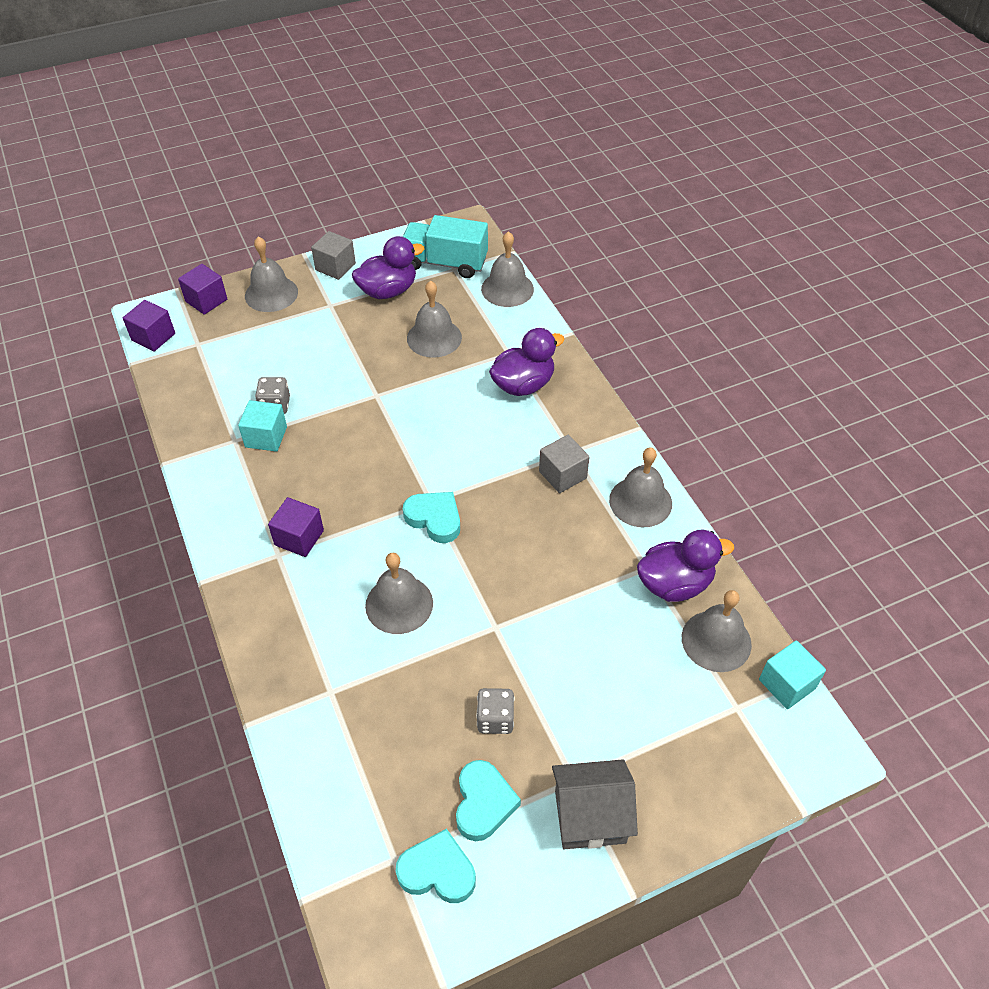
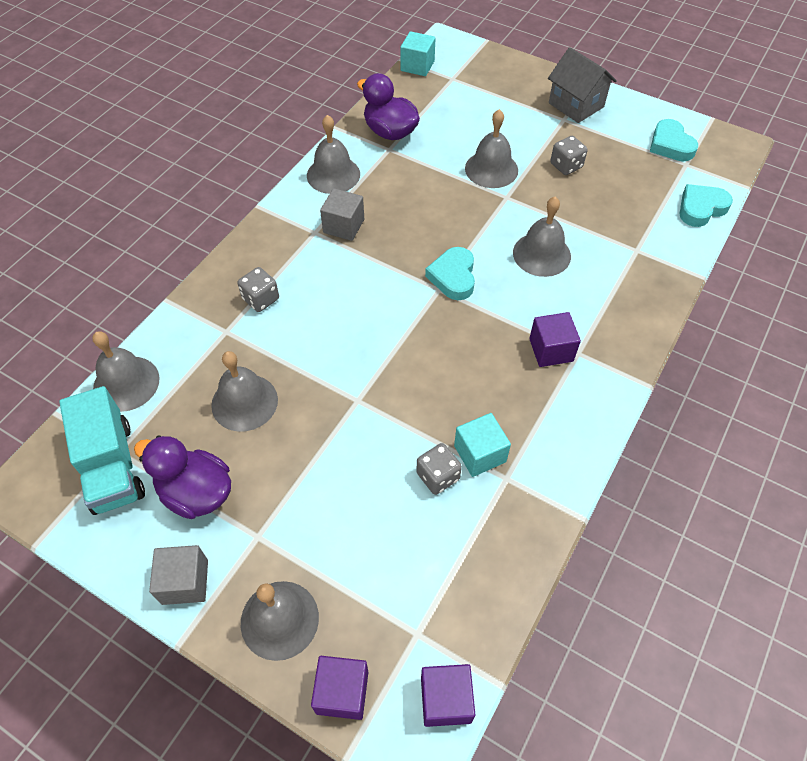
camera: 125 degrees left, 5 degrees up
turquoise heart [456,760,521,841] -> turquoise heart moved to [680,184,733,227]
purple duck [489,328,565,396] -> grey dice [238,267,279,312]
grey bell [682,590,752,672] -> grey bell moved to [465,109,518,188]

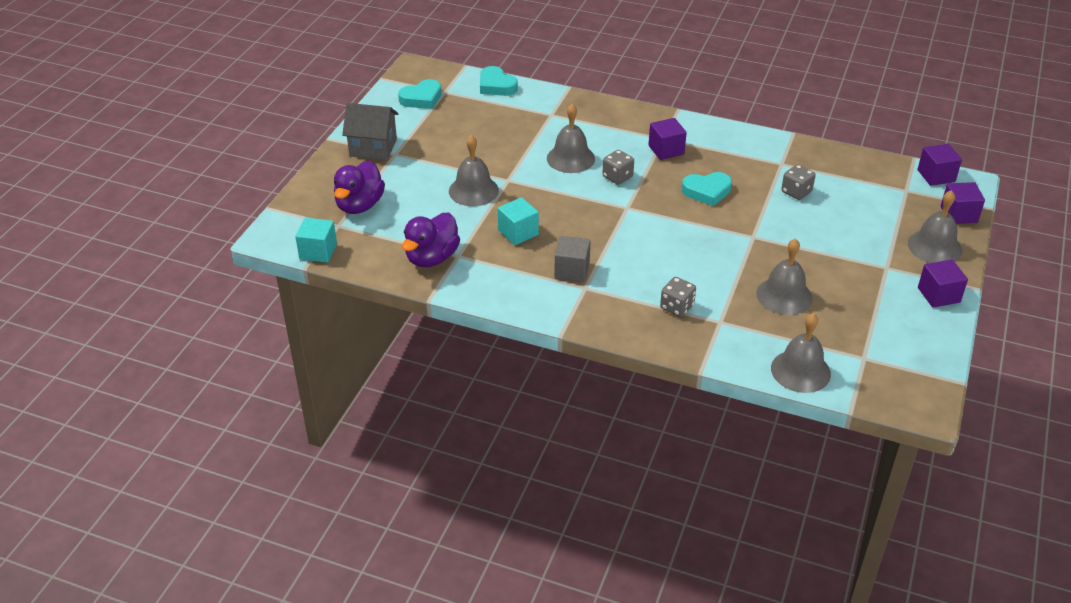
camera: 100 degrees left, 15 degrees down
turquoise truck [59,386,145,515] -> none
purple duck [134,435,231,519] -> purple duck moved to [334,161,385,214]
grey cube [149,545,208,605] -> purple cube [918,259,968,308]
grey bell [307,115,360,194] -> none
turquoise heart [425,247,475,300] -> turquoise heart moved to [682,172,732,206]
turquoise cube [454,413,511,477] -> turquoise cube moved to [498,197,539,245]
grey house [548,47,617,123] -> grey house turned 60 degrees clockwise [342,103,398,160]
grey dice [550,136,588,175] -> grey dice moved to [602,150,634,185]

